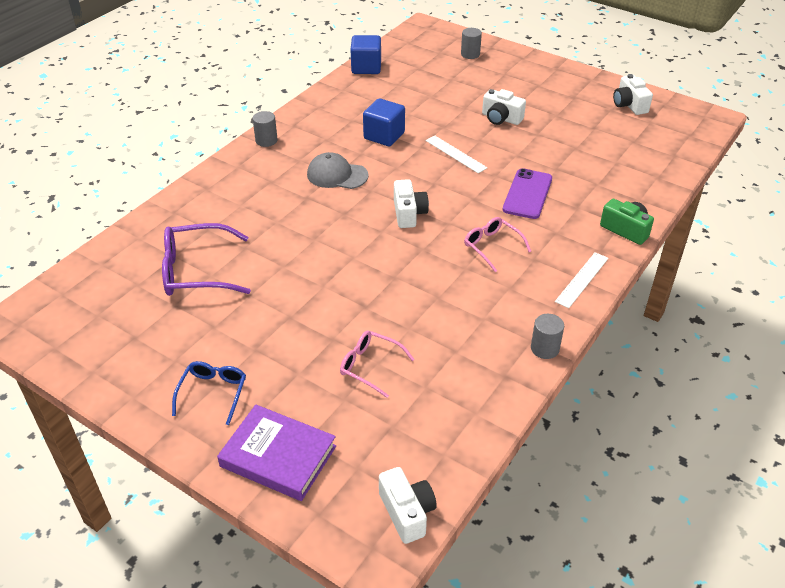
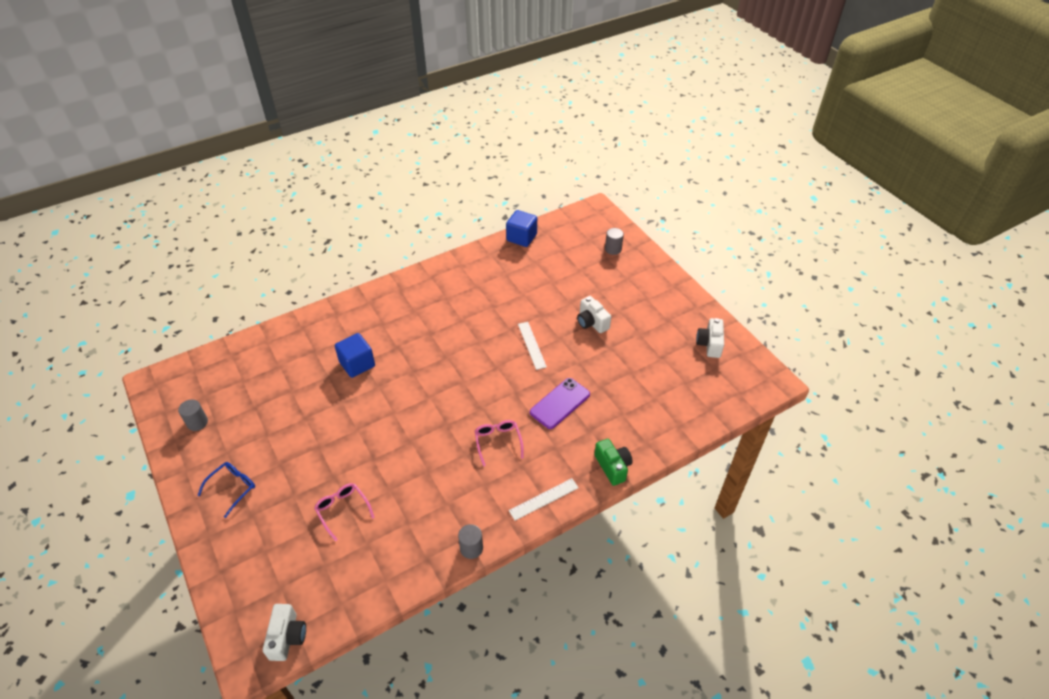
camera: 25 degrees right, 5 degrees up
purple glasses [162,223,251,296] -> none
purple book [217,405,336,501] -> none
grey cylinder [253,111,278,147] -> grey cylinder moved to [178,399,208,431]
grey cap [307,152,369,189] -> none
blue cube [363,98,405,146] -> blue cube moved to [335,333,375,378]
white camera [394,179,429,228] -> none

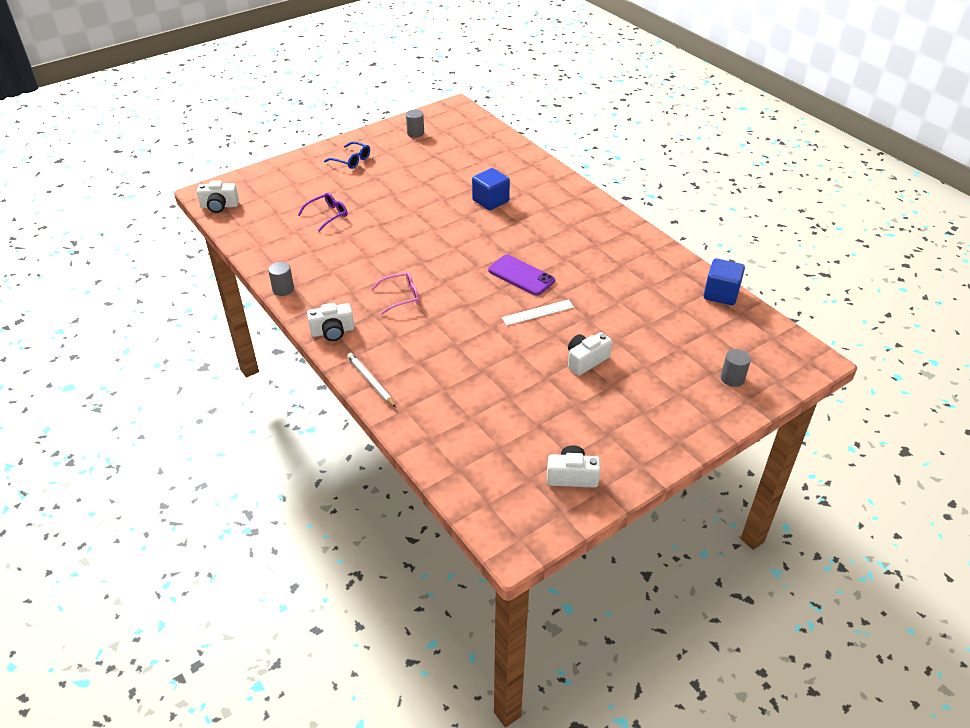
camera: 85 degrees right, 5 degrees down
pink glasses [314,483,375,541] -> purple glasses [298,193,348,232]
white ruler [509,478,579,521] -> white camera [307,303,354,341]
purple phone [530,378,590,429] -> purple phone moved to [488,255,555,296]
green camera [594,439,633,486] -> white pencil [347,353,396,408]

